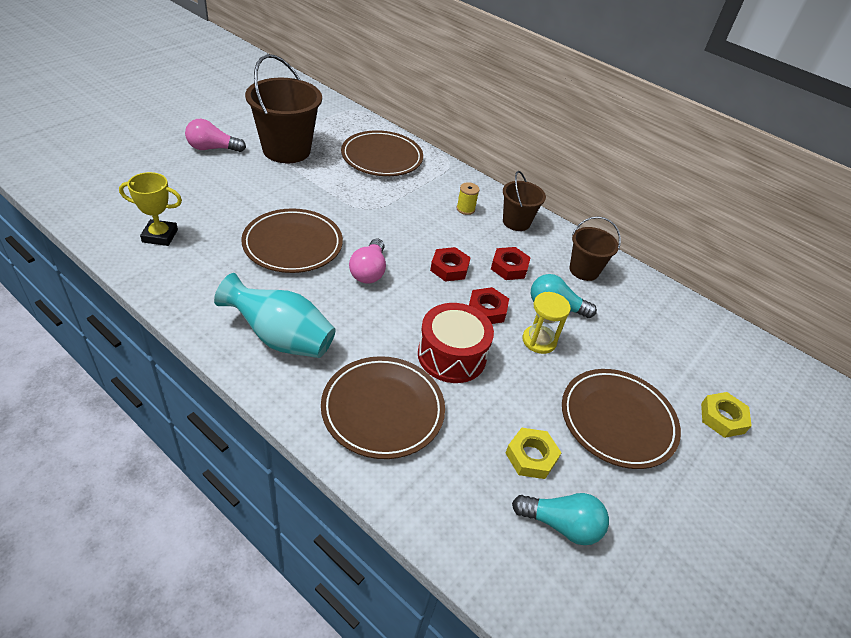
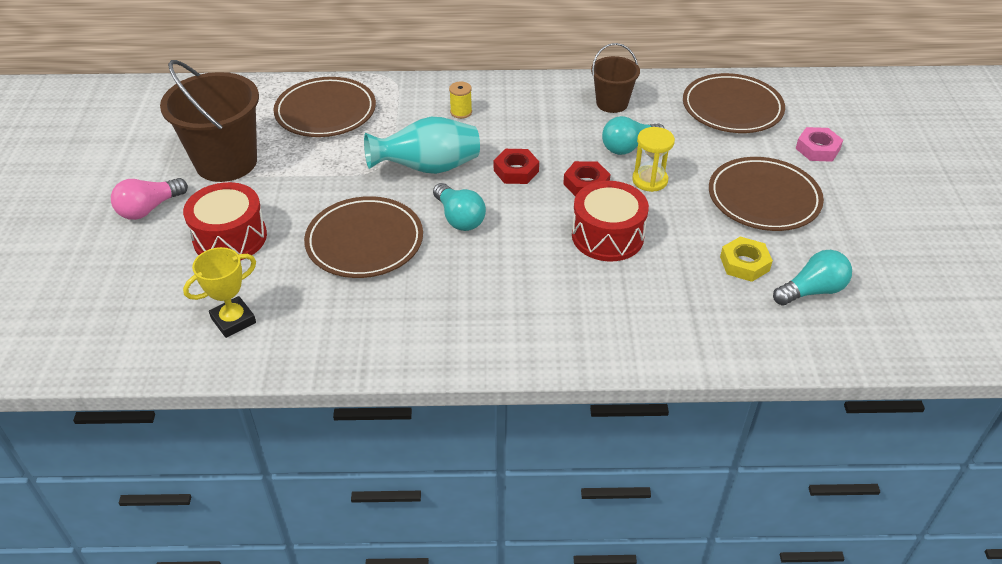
camera: 35 degrees left, 0 degrees up
turquoise vase [214,273,336,358] -> turquoise vase moved to [364,117,480,174]
brown plate [321,356,445,459] -> brown plate moved to [683,73,785,133]
pink light bulb [349,239,386,284] -> turquoise light bulb [433,183,486,231]
red nut [491,247,531,280] -> none
brown bucket [503,171,546,231] -> none
yellow nut [701,392,752,438] -> pink nut [795,127,843,162]
none -> red drum [183,182,267,261]

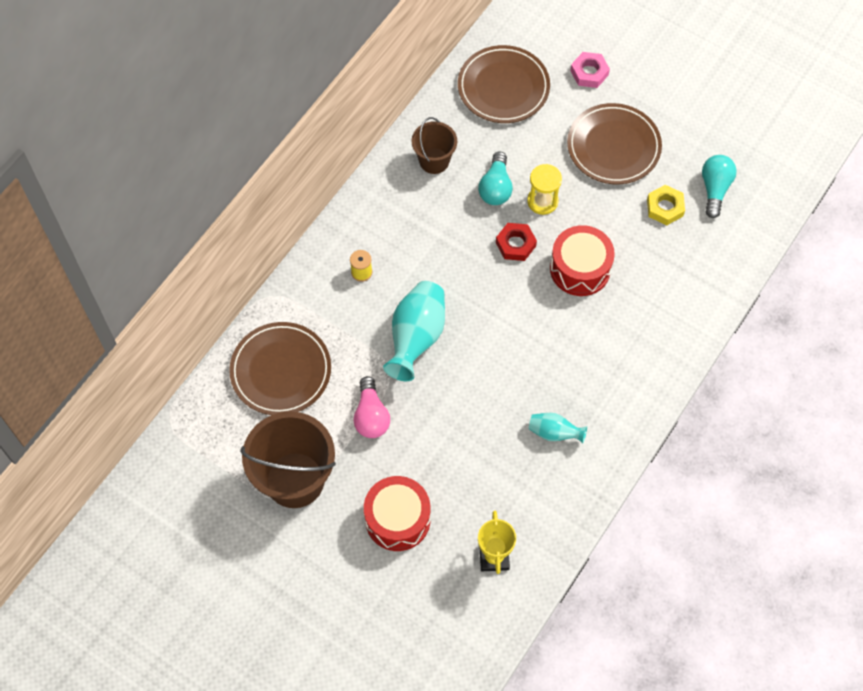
camera: 55 degrees left, 20 degrees up
pink light bulb [111,178,188,220] -> pink light bulb moved to [353,376,390,438]
brown plate [304,196,423,278] -> none
turquoise light bulb [433,183,486,231] -> none
red nut [494,149,539,184] -> none
none -> turquoise vase [529,413,587,443]

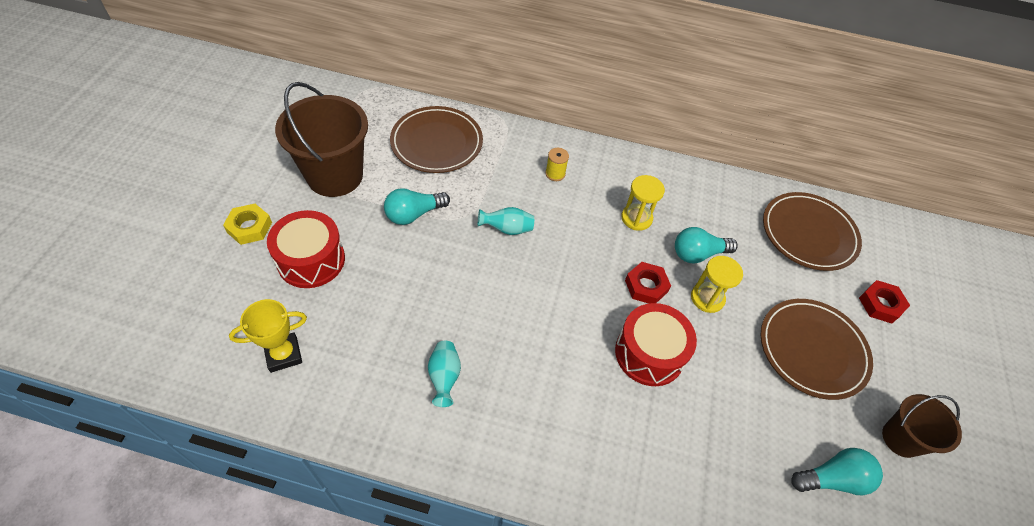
camera: 65 degrees right, 10 degrees down
pink light bulb [353,376,390,438] -> turquoise light bulb [384,188,450,225]
turquoise vase [383,281,445,381] -> turquoise vase [478,207,534,235], size x0.53
brown bucket [412,117,457,174] -> brown bucket moved to [882,394,962,458]
pink nut [570,52,610,88] -> red nut [859,280,910,324]
yellow nut [647,185,685,225] -> yellow nut moved to [223,204,272,245]
none -> yellow hourglass [621,175,665,231]

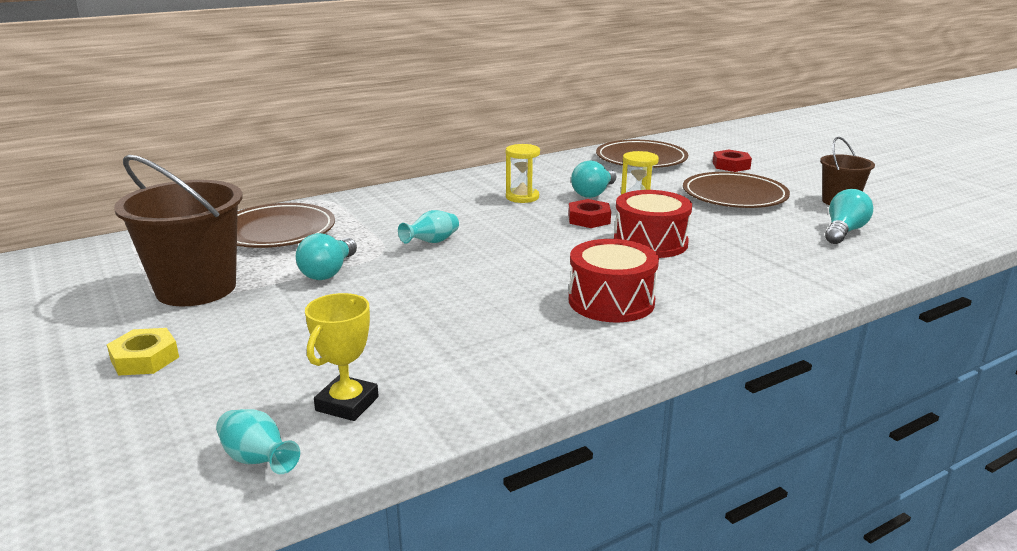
camera: 40 degrees left, 30 degrees down
red drum [267,210,345,288] -> red drum moved to [569,239,659,322]
turquoise vase [428,341,461,407] -> turquoise vase moved to [216,409,300,474]
yellow spool [545,148,569,181] -> none

